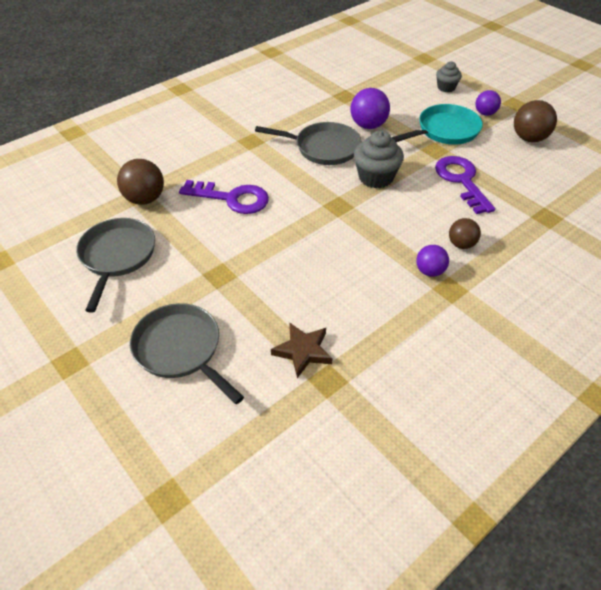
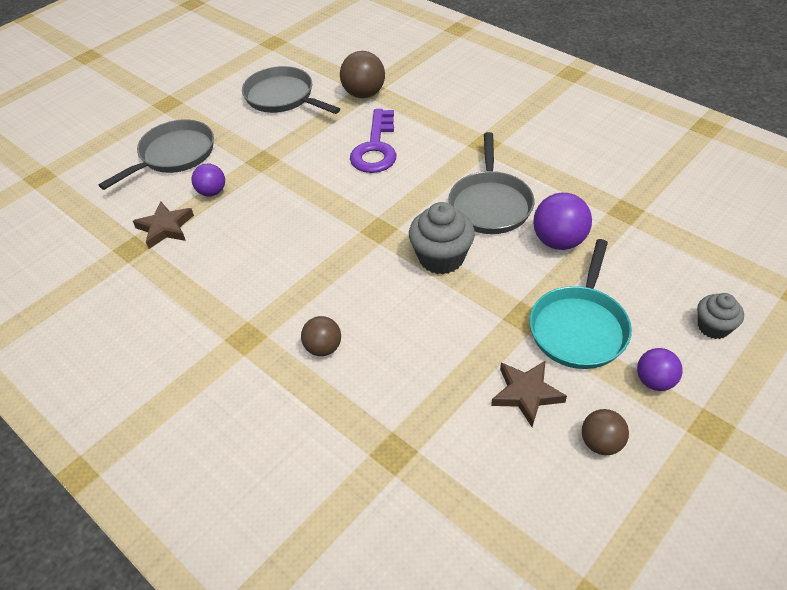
camera: 85 degrees right, 0 degrees up
grey pan [76,218,155,313] -> grey pan turned 135 degrees counterclockwise [242,66,340,114]
turquoise pan [391,104,483,145] -> turquoise pan turned 60 degrees clockwise [529,239,632,369]
purple ball [416,245,449,277] -> purple ball moved to [192,164,225,196]
purple key [435,156,495,214] -> none
brown ball [514,100,557,142] -> brown ball [582,409,629,455], size x0.64
none -> brown star [491,360,567,427]

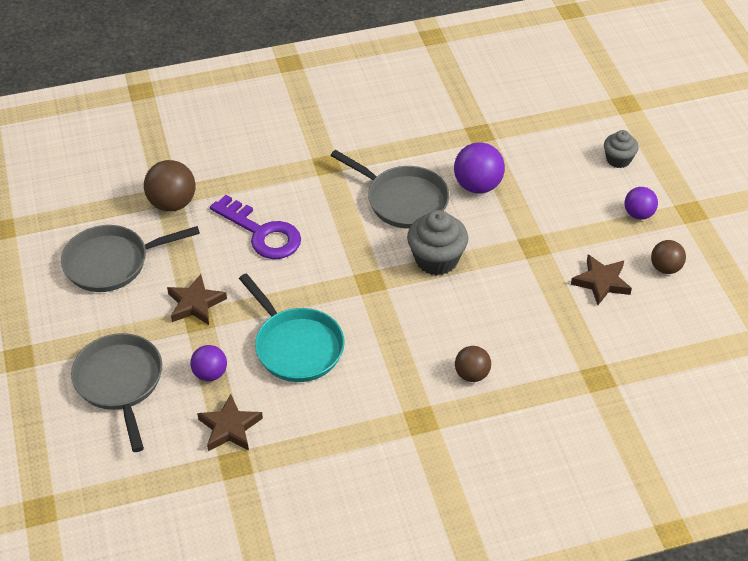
camera: 60 degrees left, 0 degrees up
turquoise pan [529,239,632,369] -> turquoise pan moved to [239,273,344,382]
none -> brown star [167,274,227,325]

